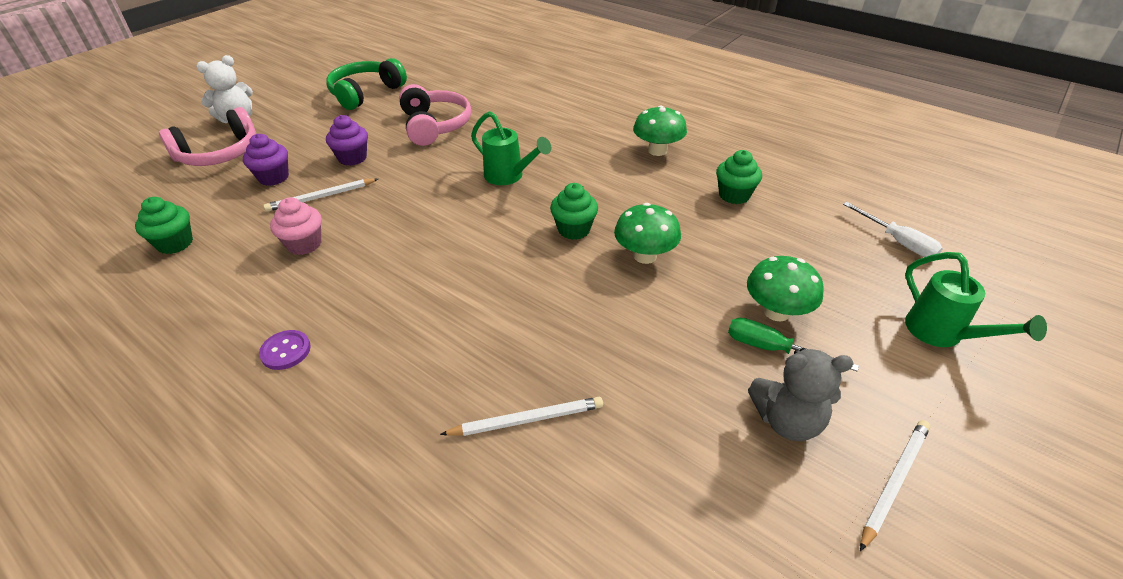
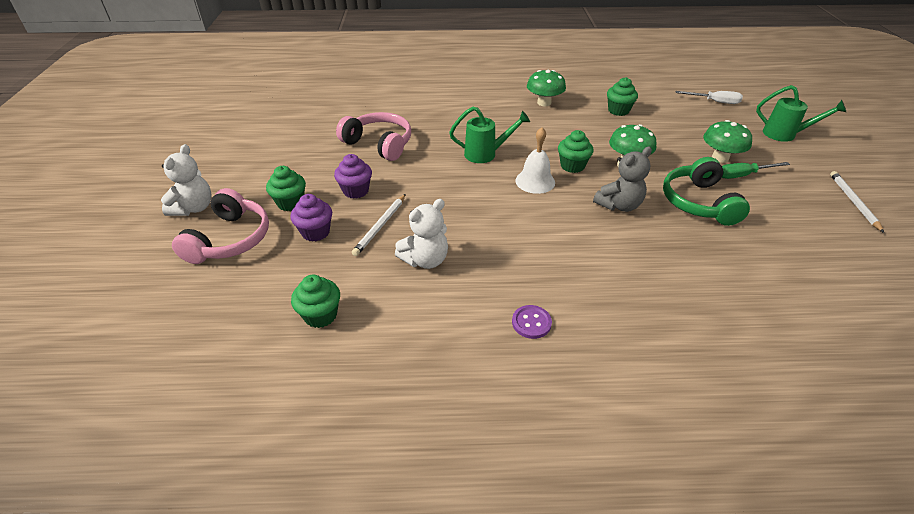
camera: 40 degrees left, 0 degrees up
pink cupcake [270,197,322,255] -> white teddy bear [395,199,448,269]
green headphones [326,58,407,110] -> green headphones moved to [663,157,750,226]
white pencil [440,397,603,436] -> none
grey teddy bear [748,348,854,441] -> grey teddy bear moved to [593,147,652,212]
none -> green cupcake [266,166,306,211]
none -> white bell [515,127,555,194]

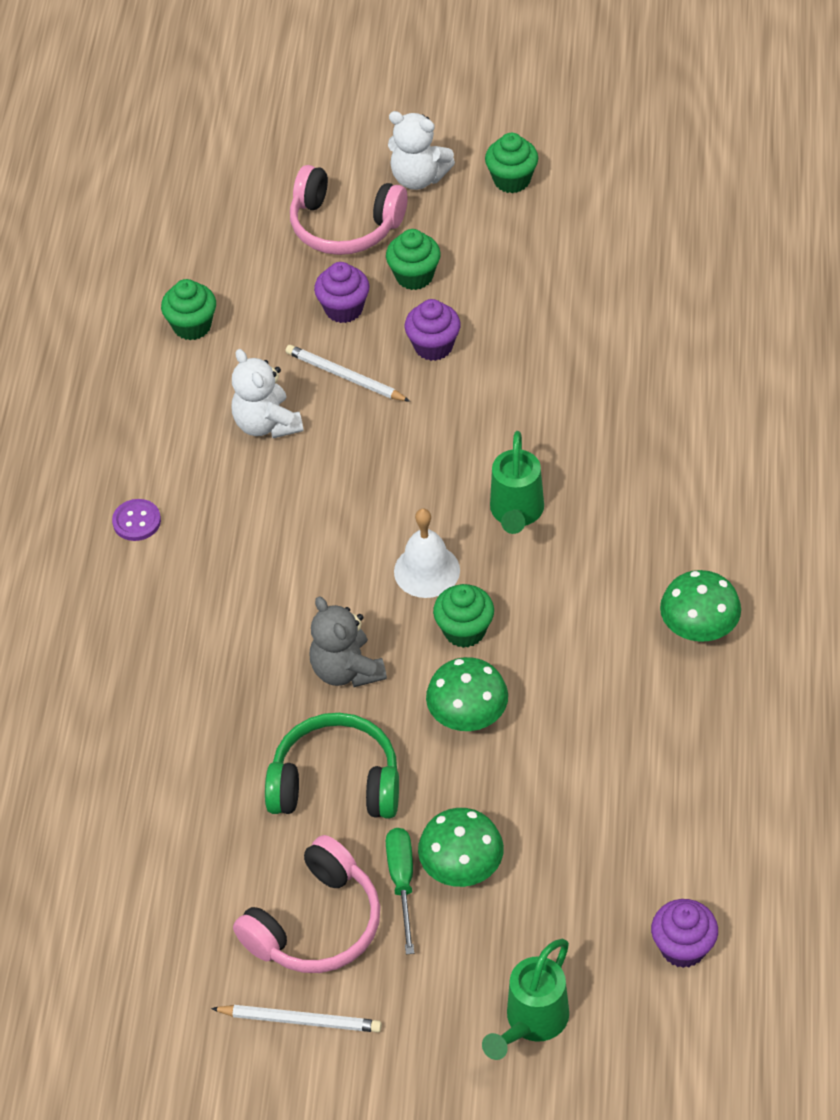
camera: 100 degrees right, 10 degrees up
pink headphones [336,112,411,161] -> pink headphones moved to [233,835,380,973]
green cupcake [607,77,638,116] -> green cupcake moved to [485,133,538,193]
white screwdriver [676,91,743,104] -> purple cupcake [651,899,718,968]

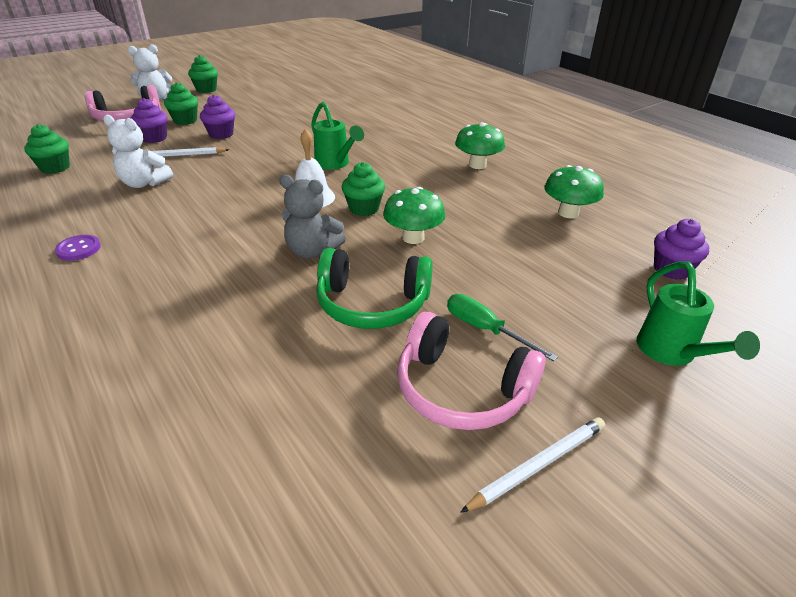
camera: 45 degrees left, 15 degrees down
pink headphones [233,835,380,973] -> pink headphones turned 120 degrees clockwise [397,312,546,430]
green headphones [265,713,399,819] -> green headphones turned 135 degrees counterclockwise [316,248,433,329]
green mushroom [418,808,504,887] -> green mushroom moved to [544,165,604,218]

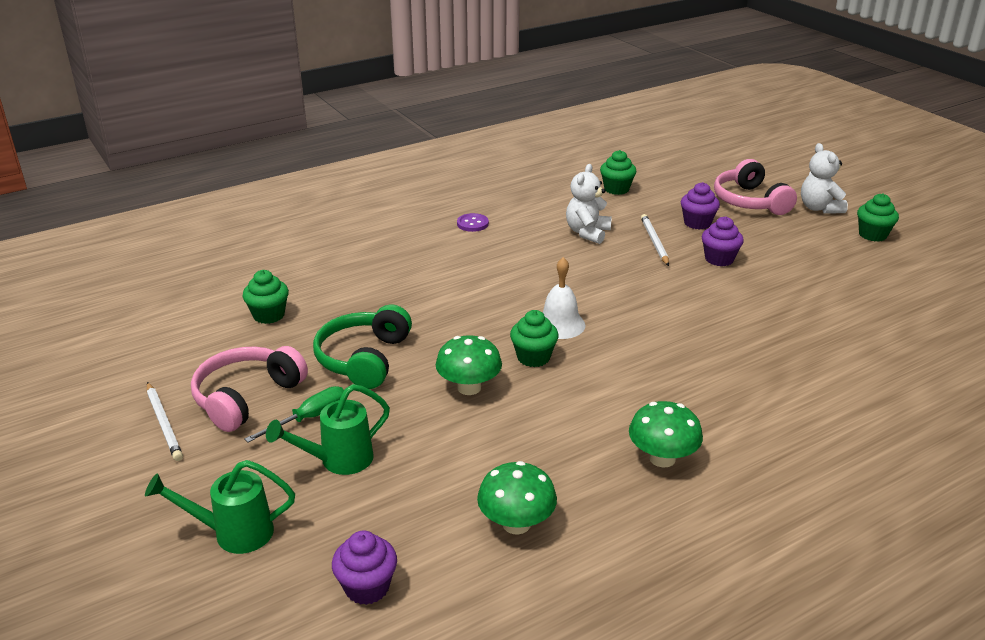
camera: 95 degrees right, 5 degrees down
green cupcake [164,82,198,125] -> green cupcake moved to [243,270,289,324]
grey teddy bear [279,175,346,259] -> none
green watering can [311,102,364,170] -> green watering can moved to [266,384,390,475]

